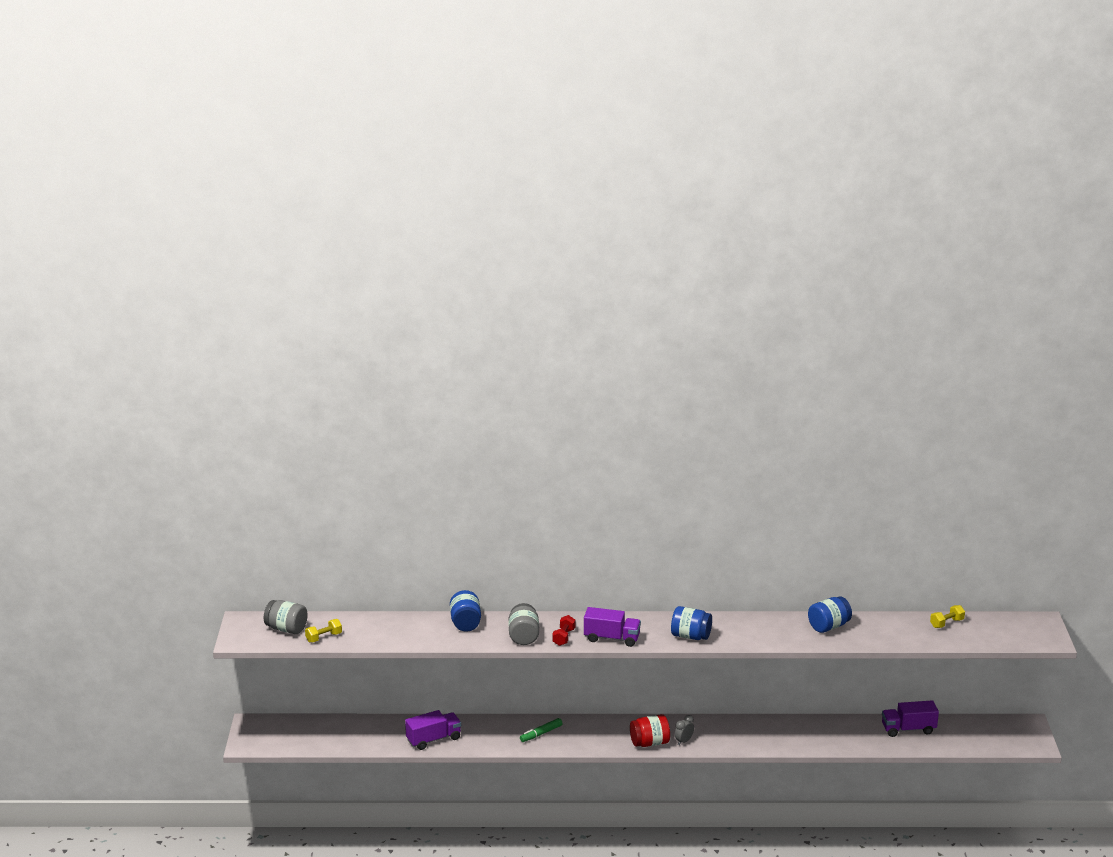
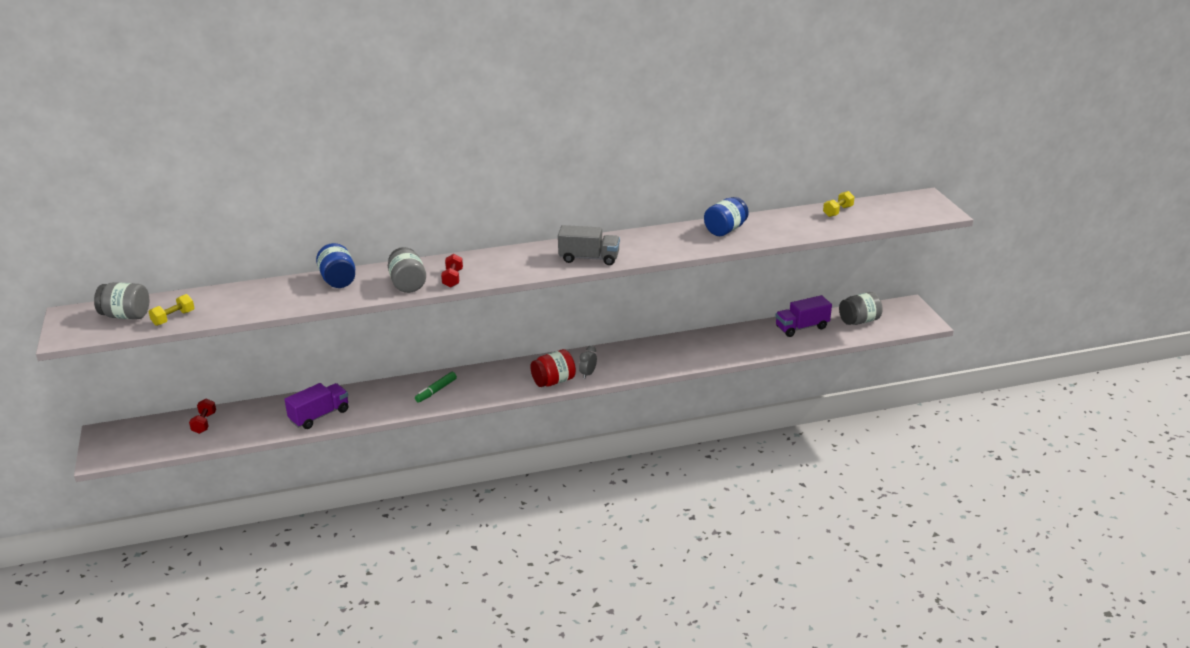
camera: 15 degrees left, 5 degrees up
purple truck [584,607,641,647] -> none
blue jar [671,606,712,640] -> grey truck [558,225,620,265]
none -> red dumbbell [189,399,216,434]
none -> grey jar [839,292,882,325]

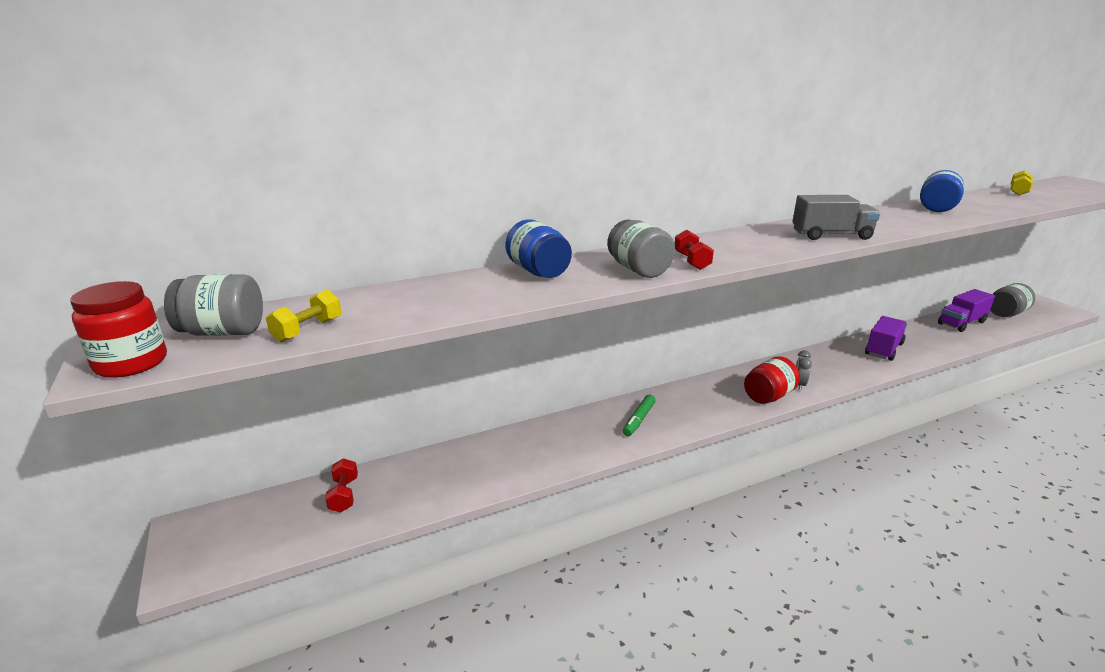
camera: 10 degrees left, 5 degrees down
purple truck [284,383,348,429] -> purple truck moved to [865,316,907,361]
none -> red jar [70,281,167,378]

